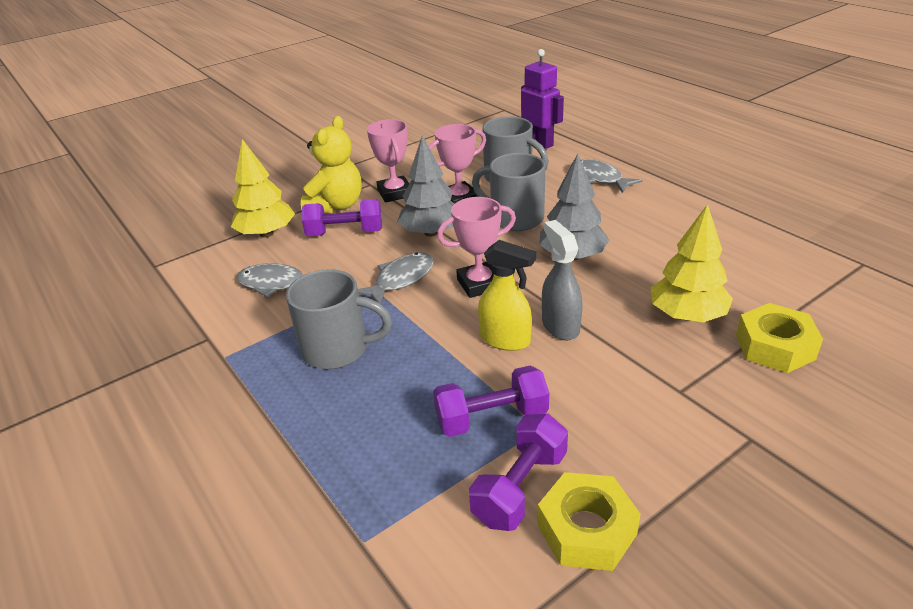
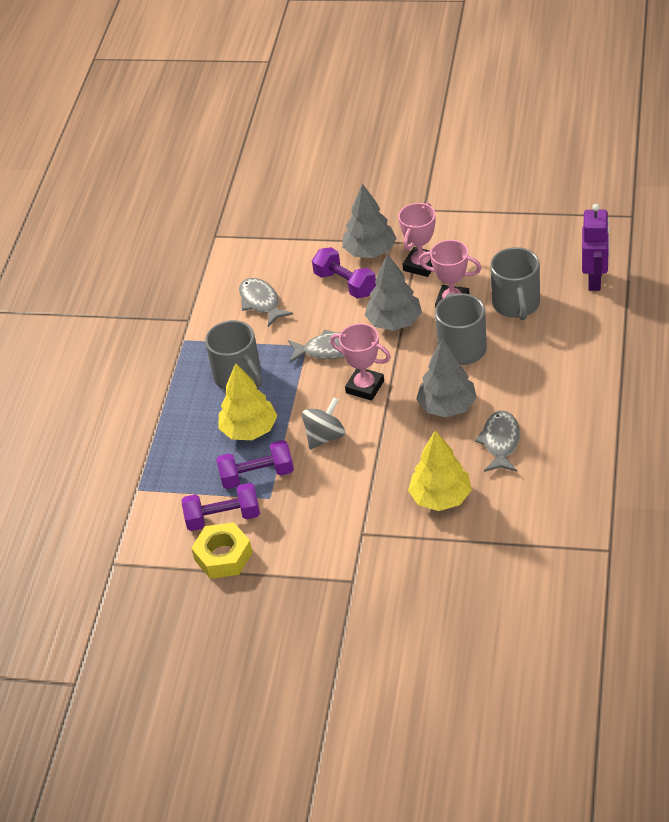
camera: 50 degrees right, 10 degrees up
yellow tree [231,139,295,238] -> yellow tree moved to [218,363,278,440]
yellow teddy bear [301,116,361,214] -> grey tree [342,183,397,258]
purple dumbbell [433,365,549,437] -> purple dumbbell turned 45 degrees counterclockwise [216,440,294,489]
yellow spray bottle [478,240,536,351] -> grey spinning top [302,398,345,449]
grey spray bottle [542,220,583,340] -> none
grey fish [571,159,642,193] -> grey fish moved to [475,411,520,472]
yellow nut [736,303,823,373] -> none

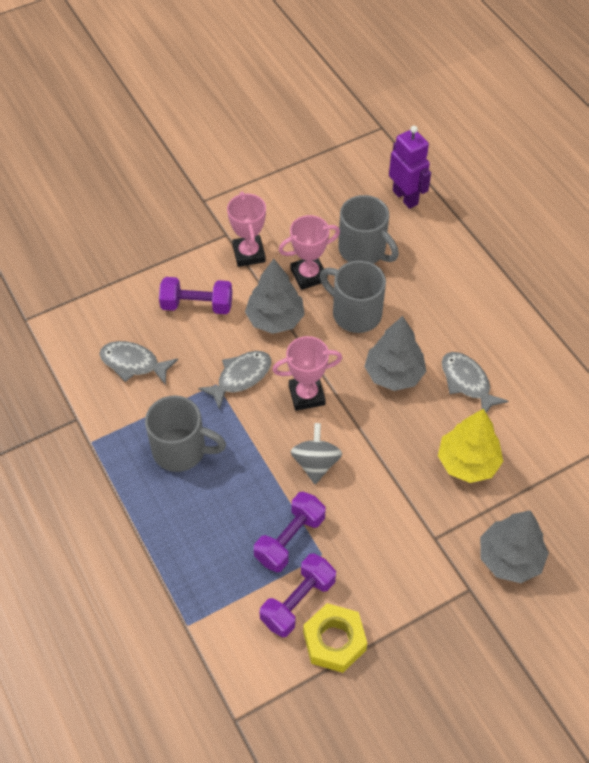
camera: 45 degrees left, 10 degrees up
yellow tree [218,363,278,440] -> none
grey tree [342,183,397,258] -> grey tree moved to [480,510,549,583]

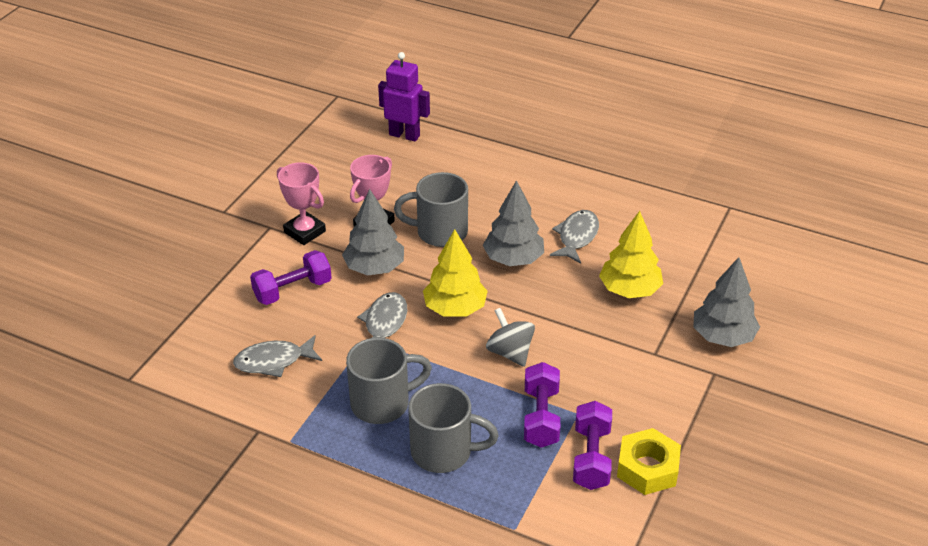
camera: 35 degrees left, 15 degrees down
pink trophy [272,336,342,411] -> yellow tree [423,229,488,317]
grey mug [338,195,399,264] -> grey mug moved to [408,383,499,473]
grey fish [442,352,509,413] -> grey fish turned 90 degrees clockwise [550,210,599,264]

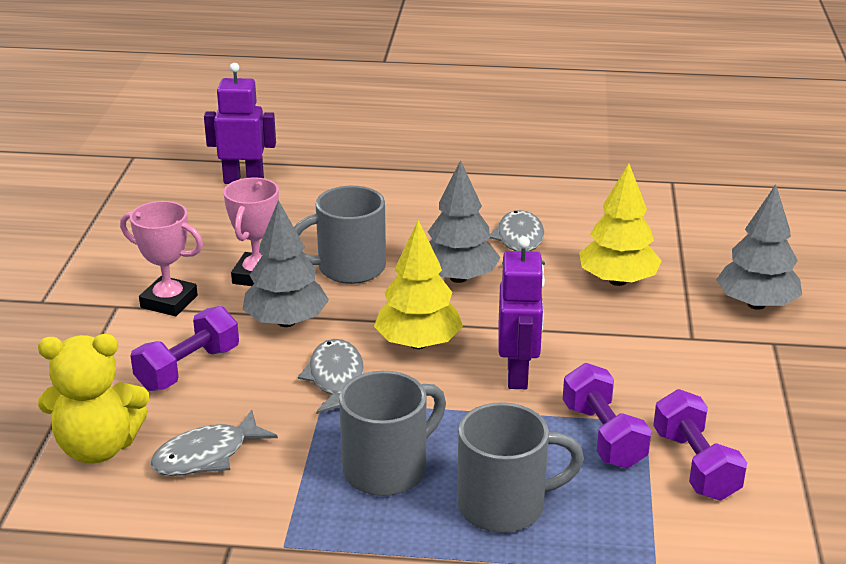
camera: 20 degrees left, 10 degrees down
grey spinning top [486,308,535,367] -> purple robot [498,236,545,389]
yellow nut [617,428,681,495] -> none
none -> yellow teddy bear [38,334,149,464]

